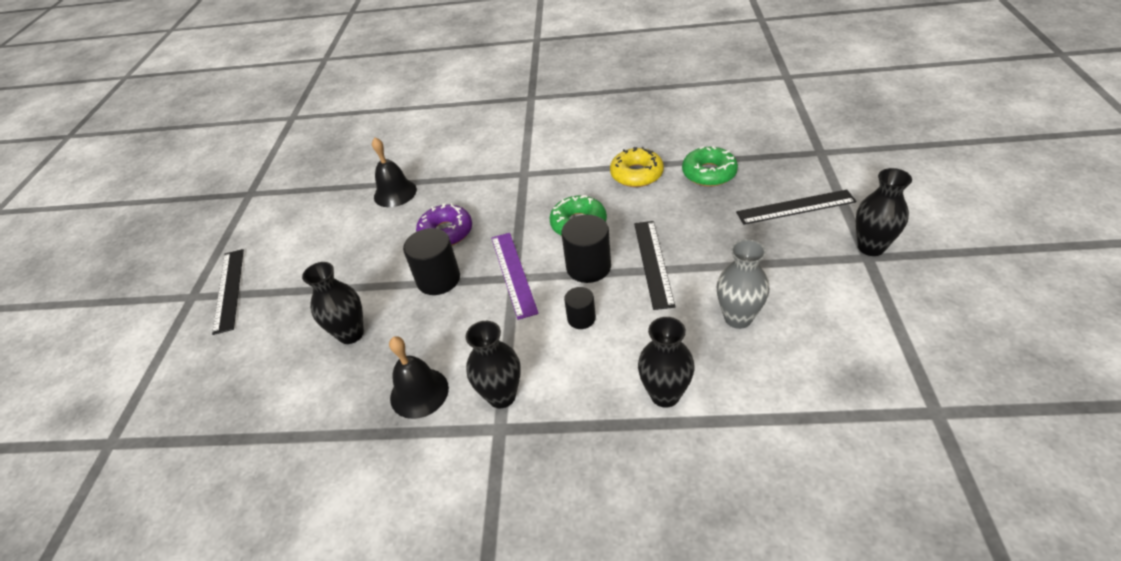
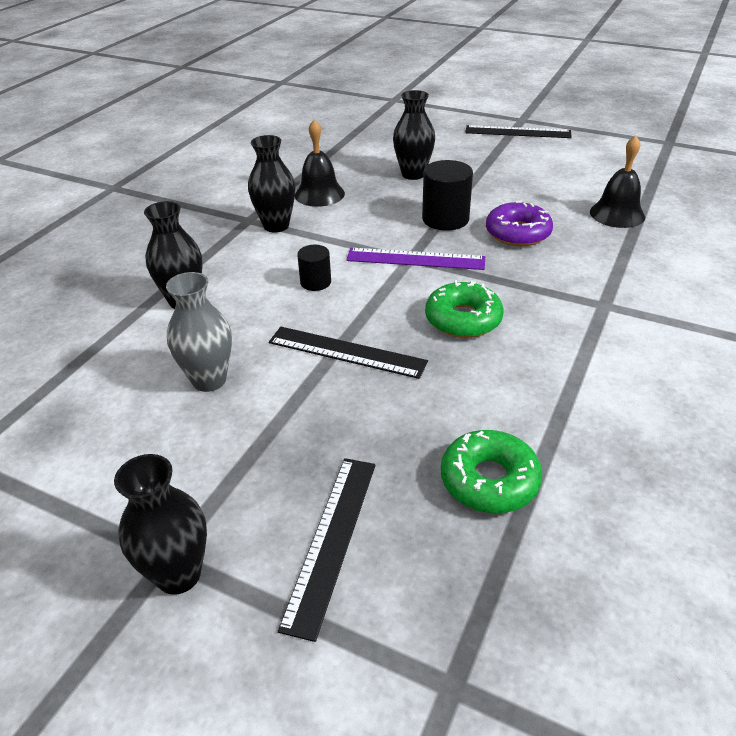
camera: 110 degrees right, 5 degrees down
black cylinder [561,215,611,283] -> none
yellow donut [610,147,664,187] -> none

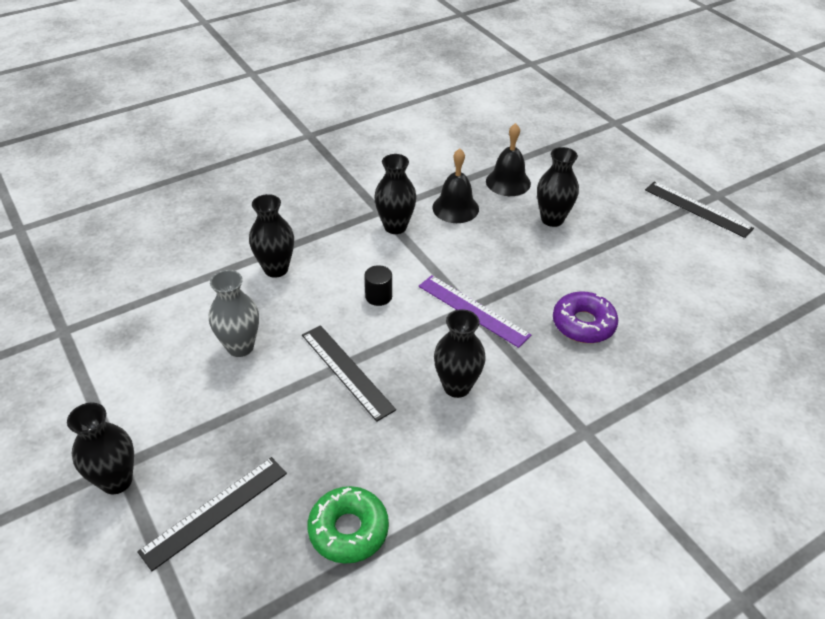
camera: 30 degrees right, 5 degrees up
black cylinder [422,160,473,231] -> none
green donut [425,280,504,338] -> black vase [434,309,486,398]
black bell [590,135,645,228] -> black bell moved to [486,123,531,196]

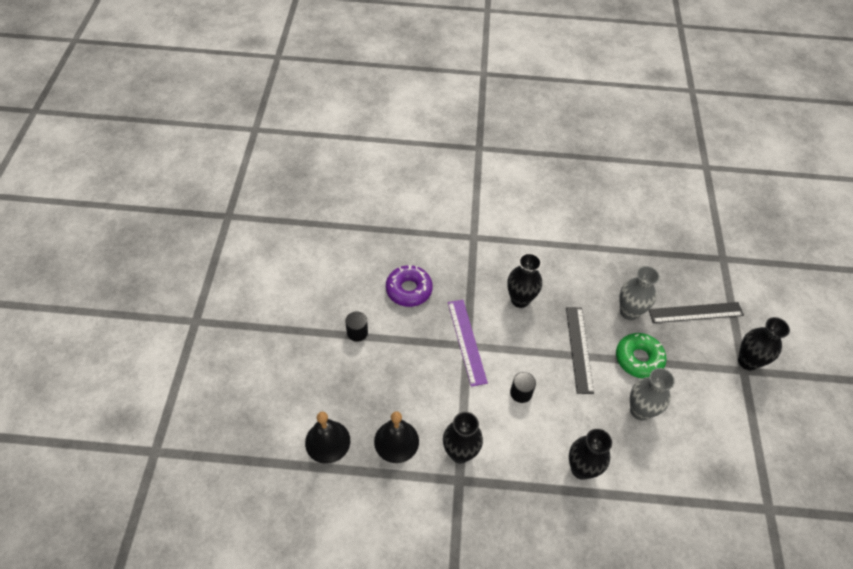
camera: 145 degrees left, 10 degrees up
green donut [307,486,389,564] -> green donut moved to [616,333,667,378]
black vase [537,147,579,227] -> none
black ruler [645,181,754,238] -> none
none -> black cylinder [345,311,368,342]
none -> grey vase [619,266,660,320]

